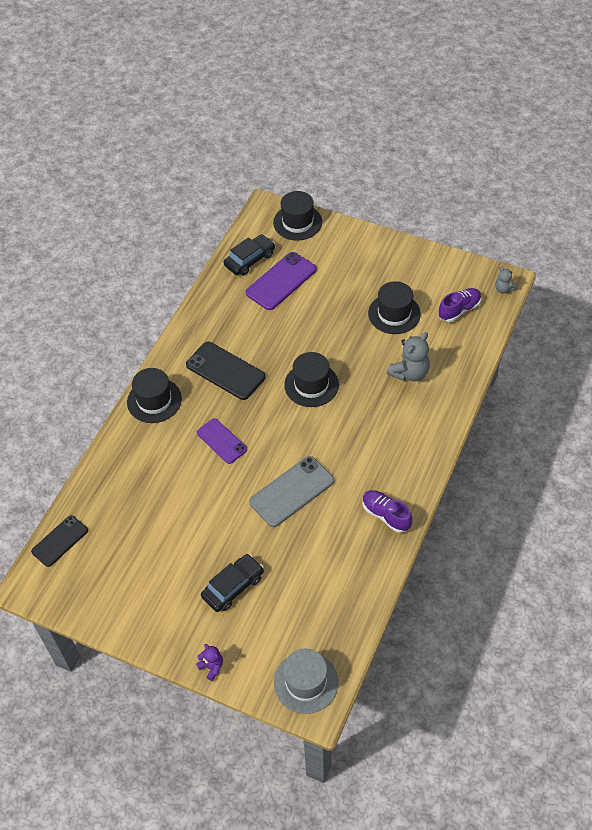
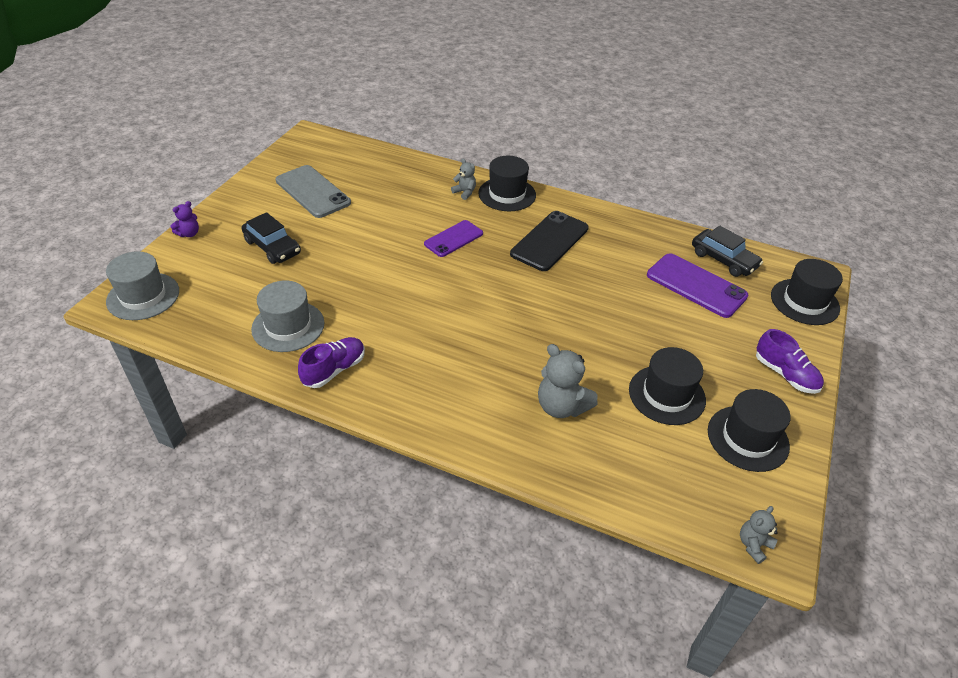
camera: 85 degrees right, 10 degrees down
black phone [31,515,88,567] -> none
grey phone [249,456,334,527] -> grey phone moved to [276,165,351,218]
black hat [284,352,339,407] -> black hat moved to [708,389,791,472]
purple shoe [438,288,481,322] -> purple shoe moved to [756,329,824,394]
none -> grey hat [251,280,324,352]
none -> grey teddy bear [451,159,476,200]

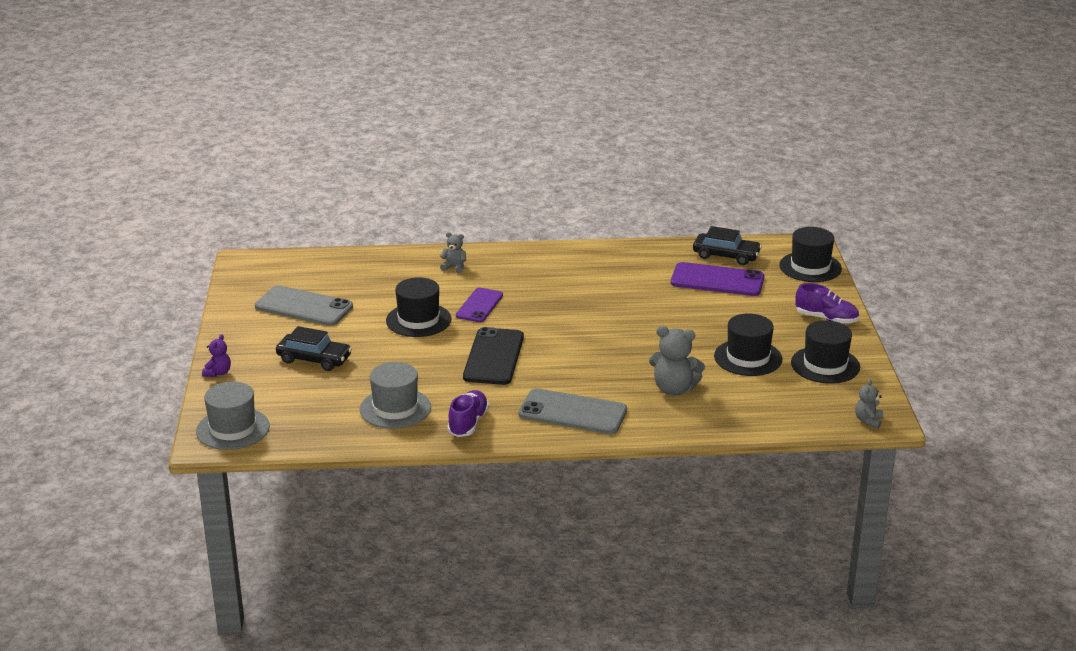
camera: 25 degrees left, 15 degrees down
black hat [478,156,536,211] -> black hat moved to [386,277,451,337]
black phone [510,211,589,271] -> black phone moved to [463,327,524,385]
none -> grey phone [518,388,627,434]

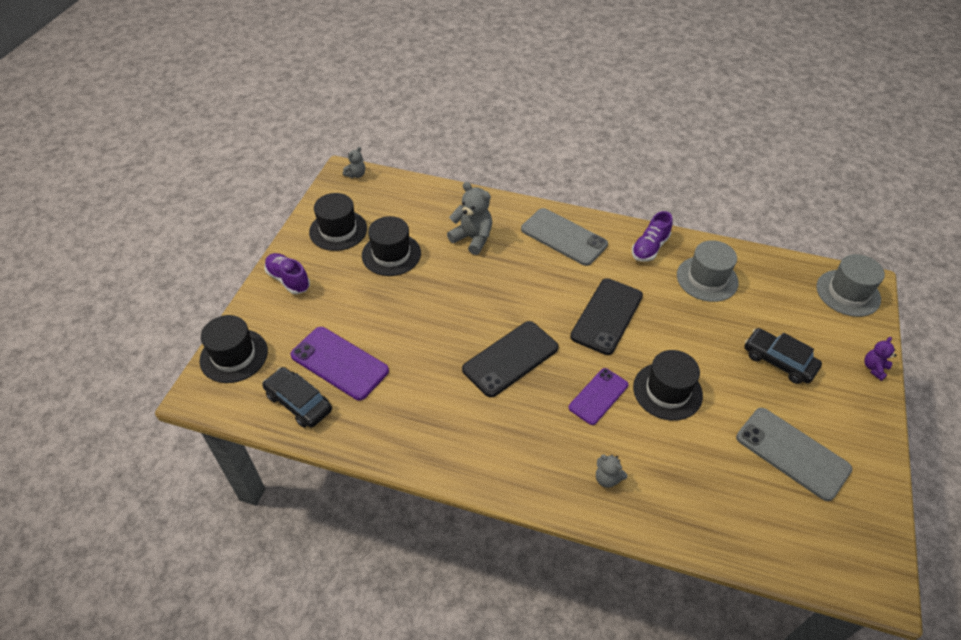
camera: 160 degrees left, 20 degrees up
none -> black phone [462,321,559,397]

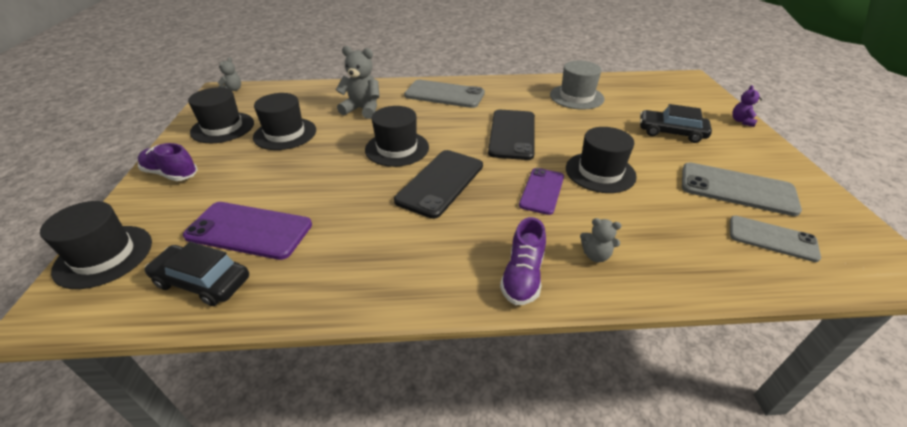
camera: 20 degrees left, 10 degrees down
purple shoe [632,211,673,262] -> purple shoe moved to [500,217,546,305]
grey hat [816,254,885,317] -> none
none -> black hat [365,106,429,167]
none -> grey phone [730,216,821,262]

